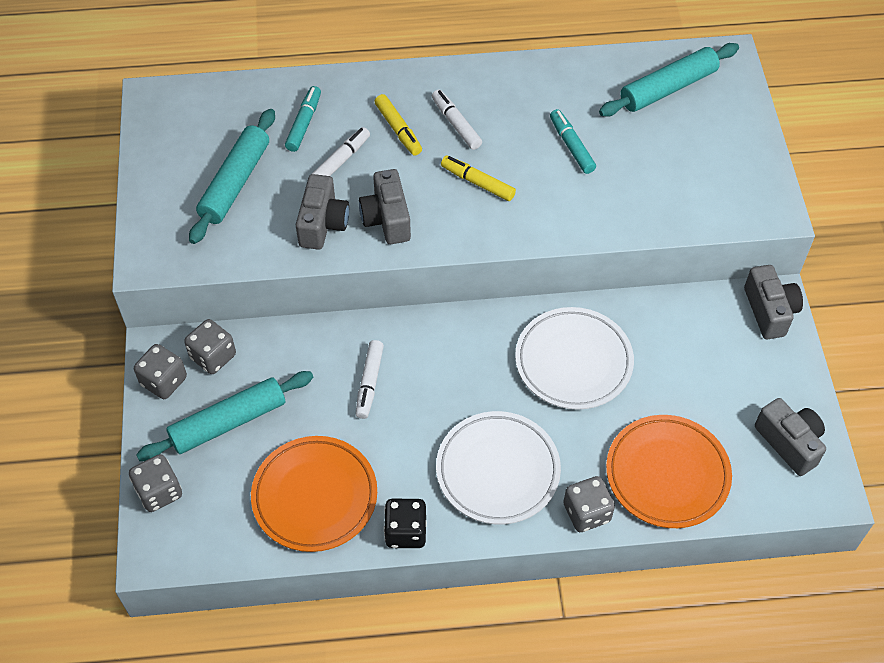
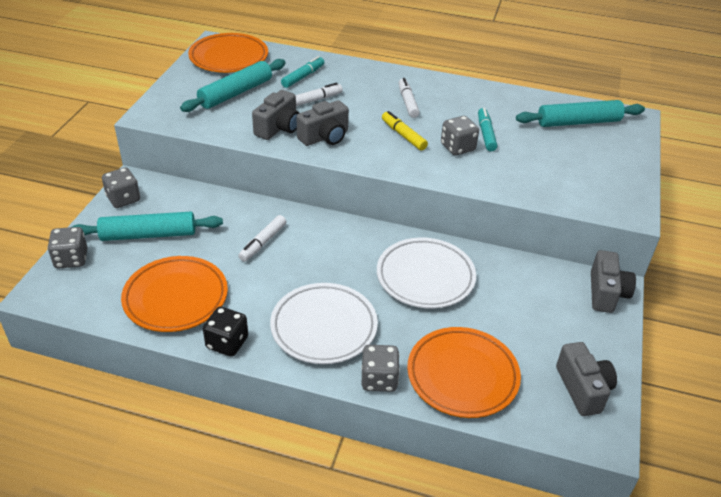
camera: 20 degrees right, 15 degrees down
grey dice [184,319,236,374] -> grey dice moved to [441,116,479,156]
grey camera [359,169,411,244] -> grey camera turned 135 degrees counterclockwise [296,100,349,146]
yellow marker [374,94,422,156] -> none
none -> orange plate [188,33,268,73]

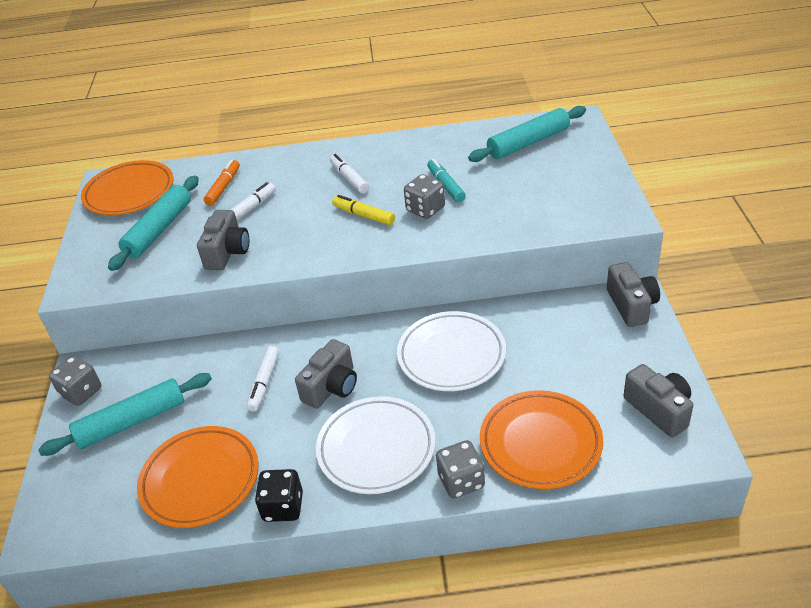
camera: 15 degrees left, 0 degrees up
grey dice [47,227,87,269] -> none
turquoise marker [281,56,324,88] -> orange marker [204,160,240,206]
grey camera [296,100,349,146] -> grey camera moved to [295,339,357,409]

